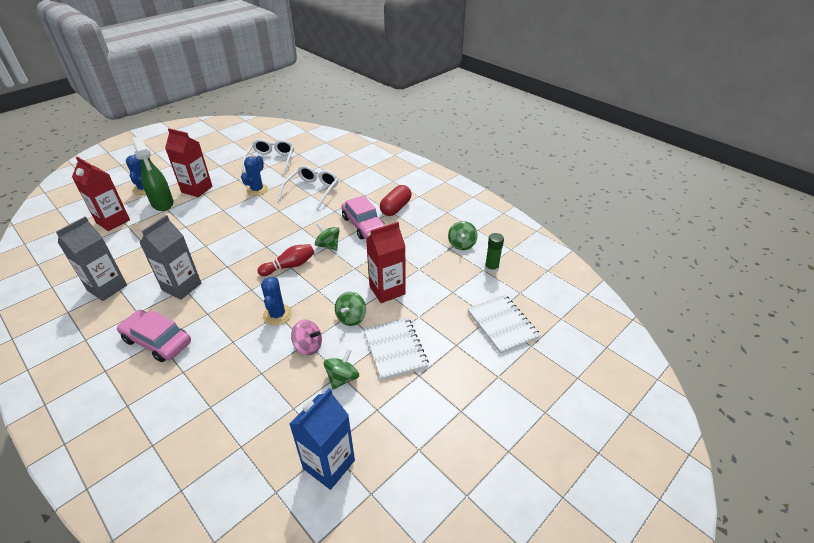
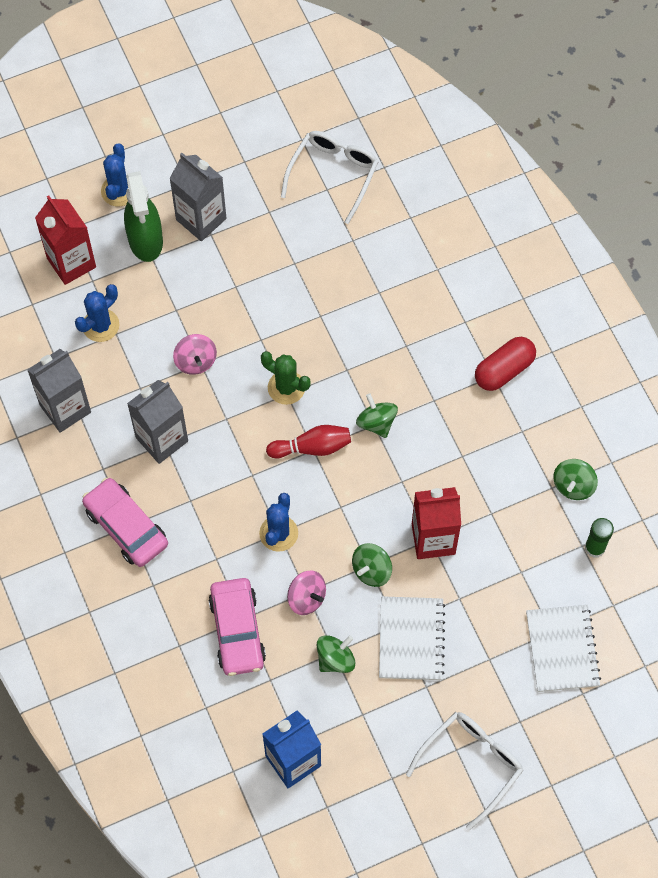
camera: 20 degrees right, 25 degrees up
red carton [165,128,212,197] -> grey carton [169,153,227,241]
blue cactus [241,155,268,196] -> blue cactus moved to [75,284,119,342]
white glasses [278,165,338,210] -> white glasses moved to [406,712,523,831]
pink car [341,195,385,239] -> pink car moved to [208,578,266,676]
none -> pink spinning top [173,334,217,375]
none -> green cactus [261,351,311,405]

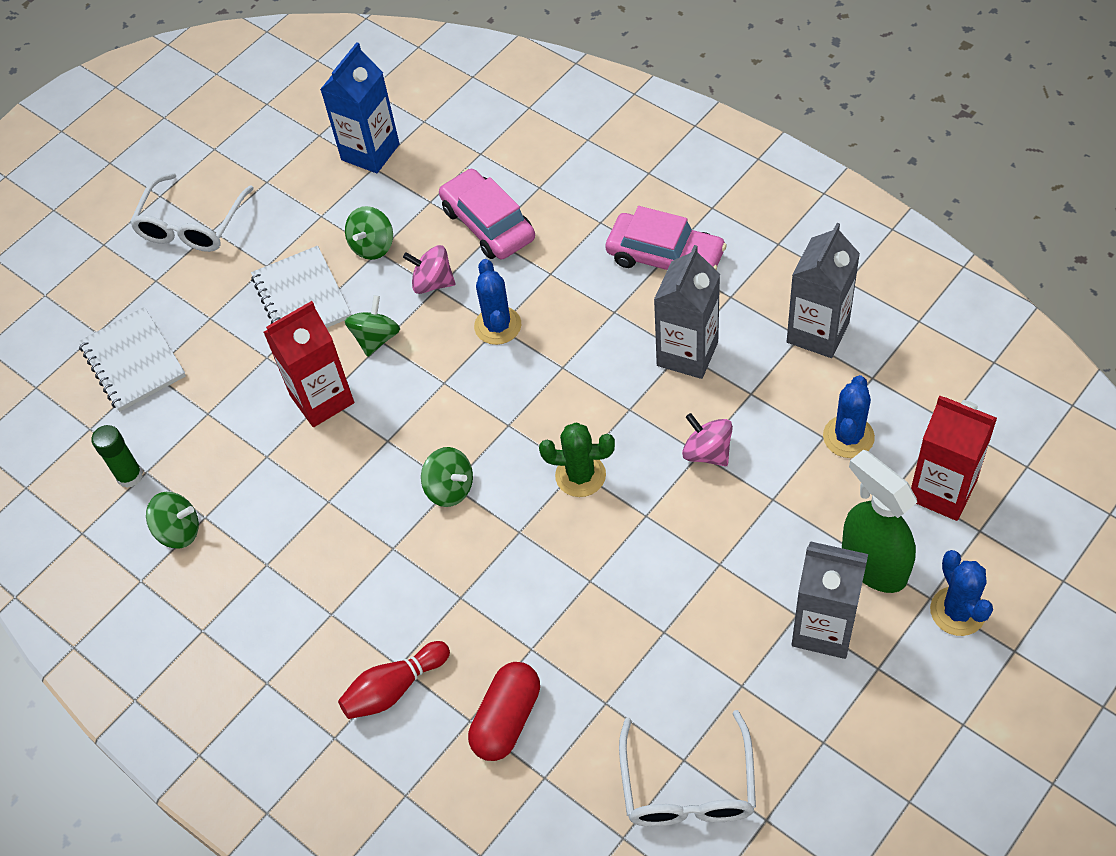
camera: 160 degrees right, 10 degrees down
red bowling pin [266,425,351,459] -> red bowling pin moved to [338,641,450,719]
red capsule [475,337,536,391] -> red capsule moved to [468,662,540,761]
green spinning top [553,459,598,500] -> green spinning top turned 90 degrees clockwise [146,492,199,548]

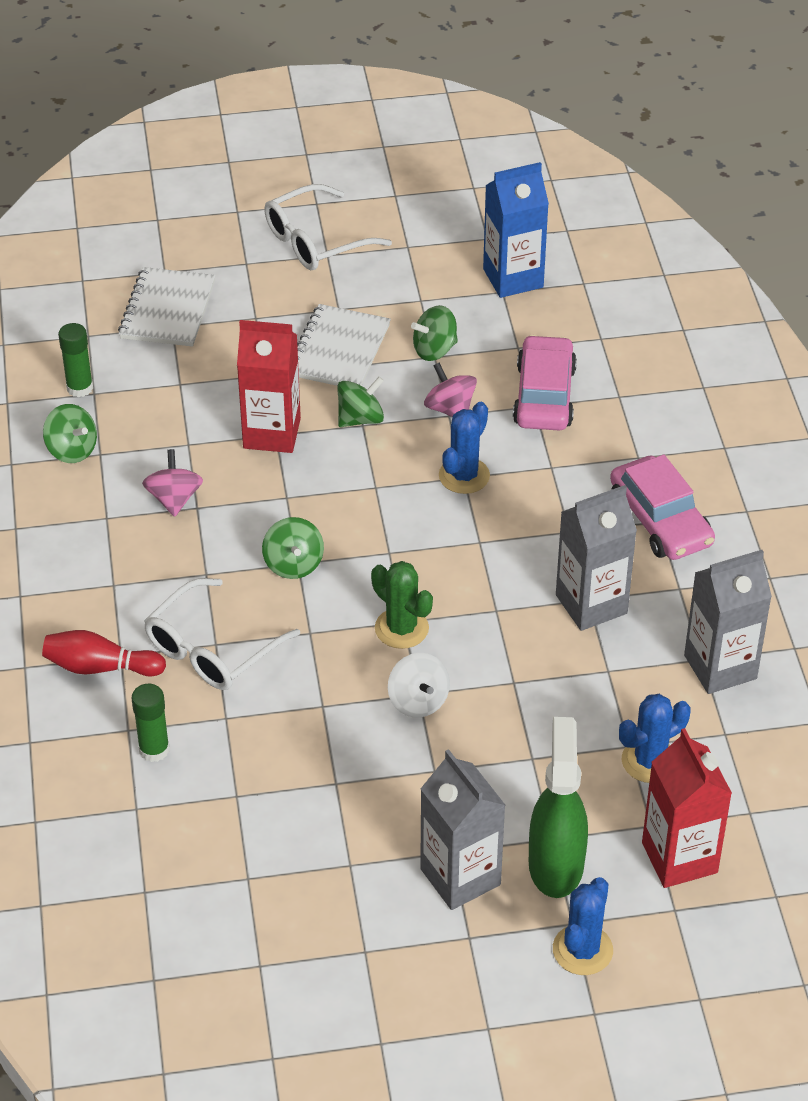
camera: 35 degrees right, 10 degrees down
red capsule [468,662,540,761] -> green glue stick [132,684,169,762]
white glasses [619,710,756,827] -> white glasses moved to [144,578,300,690]
pink spinning top [682,413,733,466] -> pink spinning top moved to [142,449,203,517]
none -> white spinning top [388,653,450,718]

